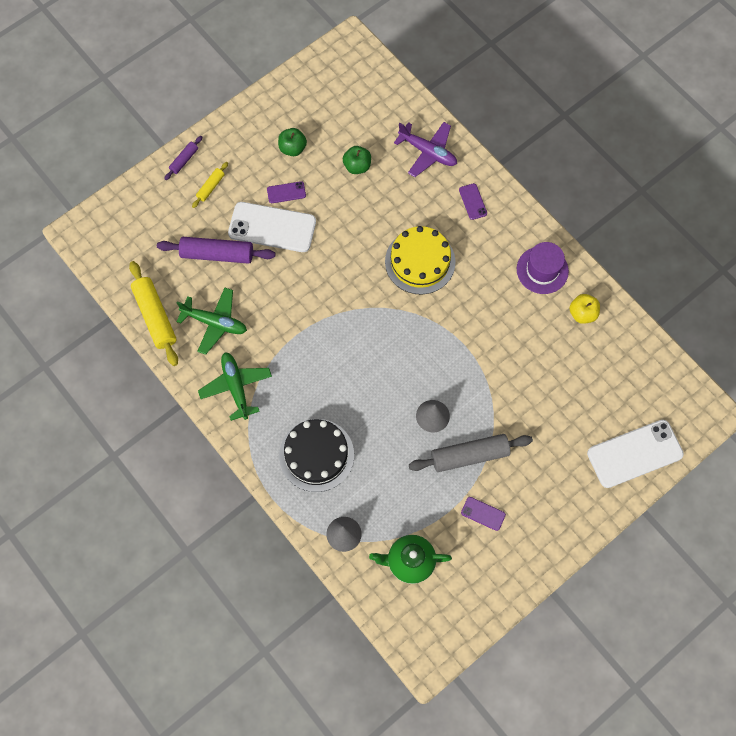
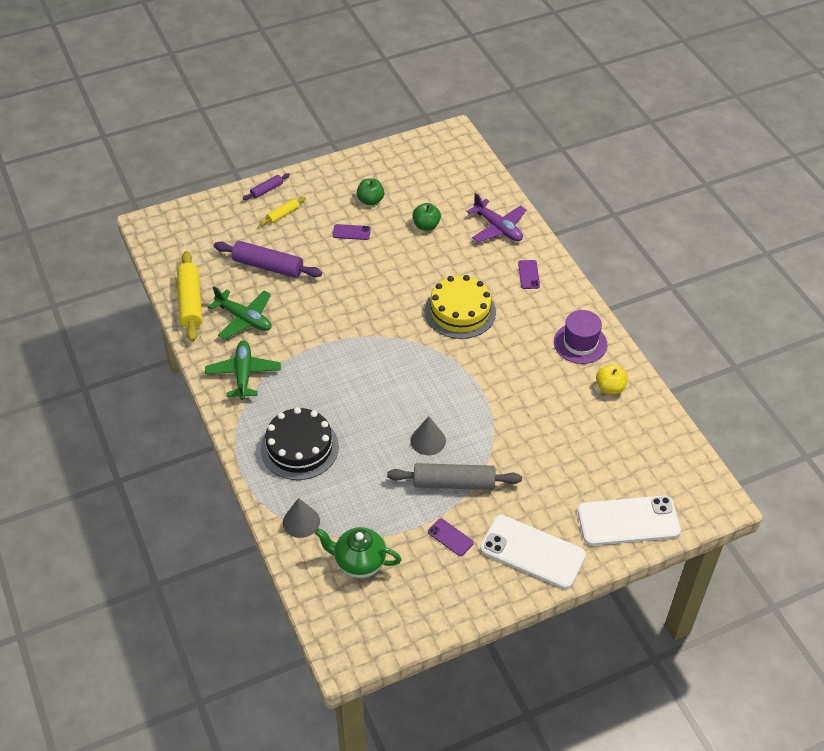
camera: 15 degrees right, 20 degrees down
white phone [228,202,316,252] -> white phone moved to [480,515,586,589]

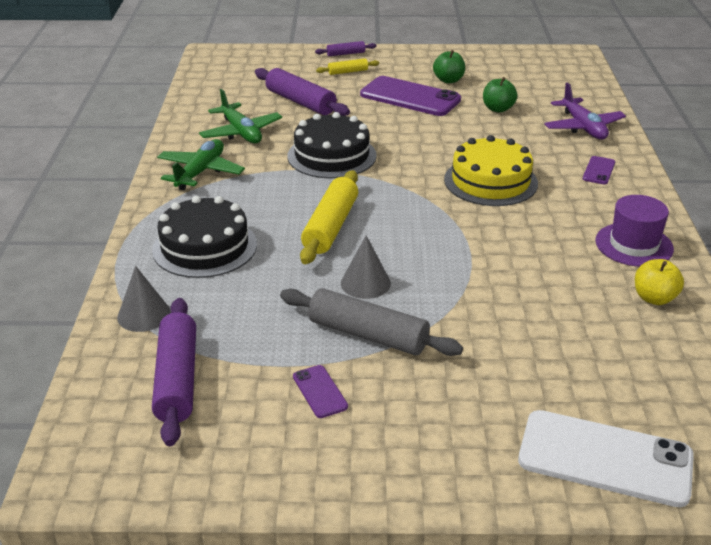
camera: 25 degrees right, 15 degrees down
yellow rolling pin [177,251,202,342] -> yellow rolling pin moved to [300,170,358,264]
green teapot [315,527,402,578] -> purple rolling pin [152,298,196,446]
purple phone [333,224,371,240] -> purple phone [360,76,461,116], size x2.19
white phone [480,515,586,589] -> none
none -> black cake [288,112,377,178]

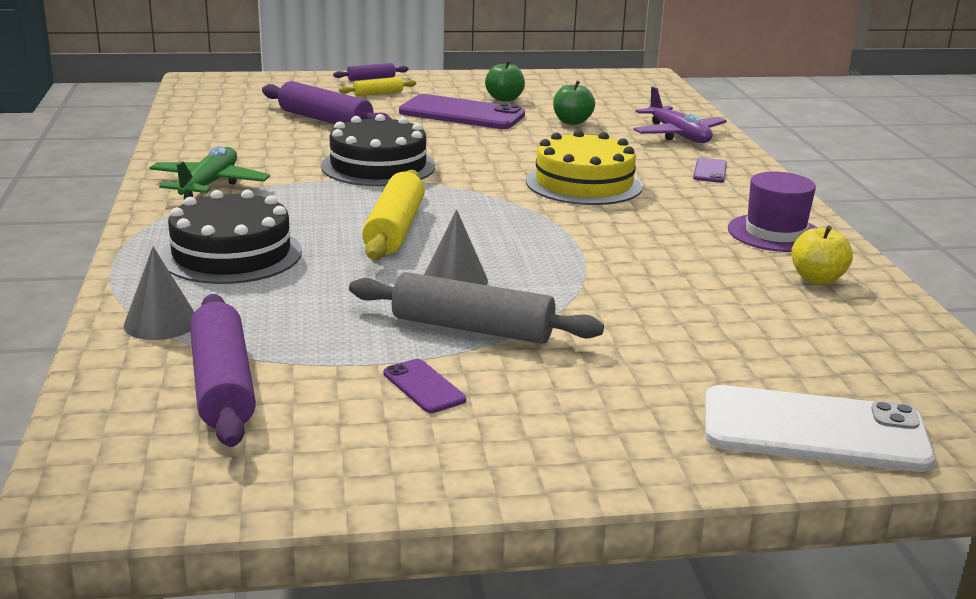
camera: 10 degrees left, 10 degrees down
green plane [199,89,282,143] -> none

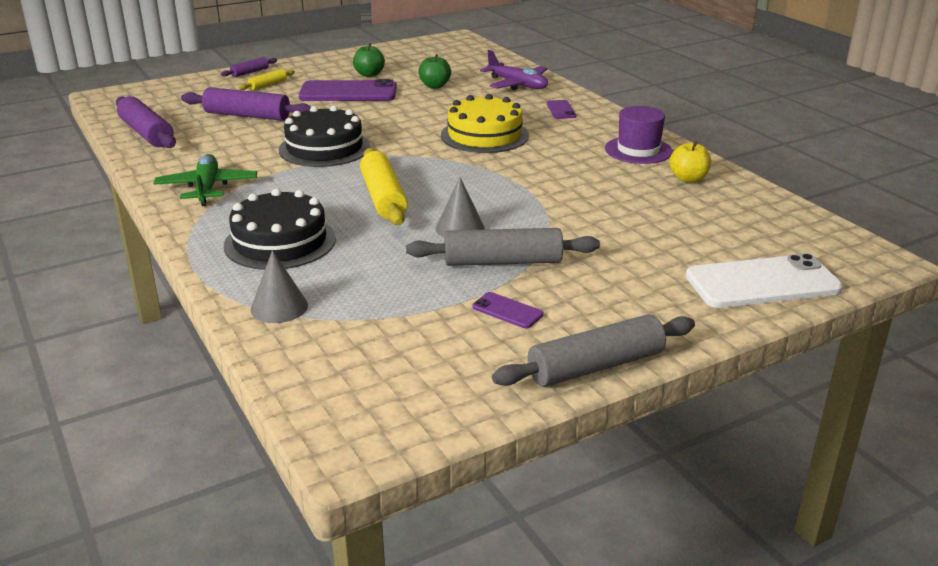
camera: 20 degrees left, 5 degrees up
purple rolling pin [190,294,256,447] -> purple rolling pin moved to [116,96,176,148]
none -> grey rolling pin [492,314,695,387]

